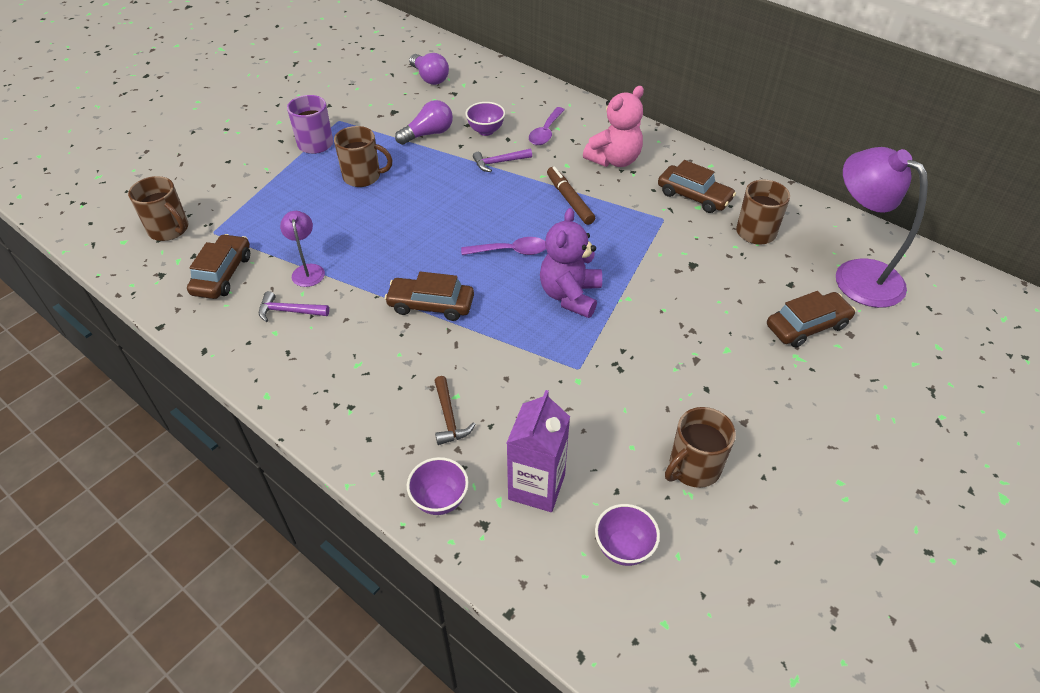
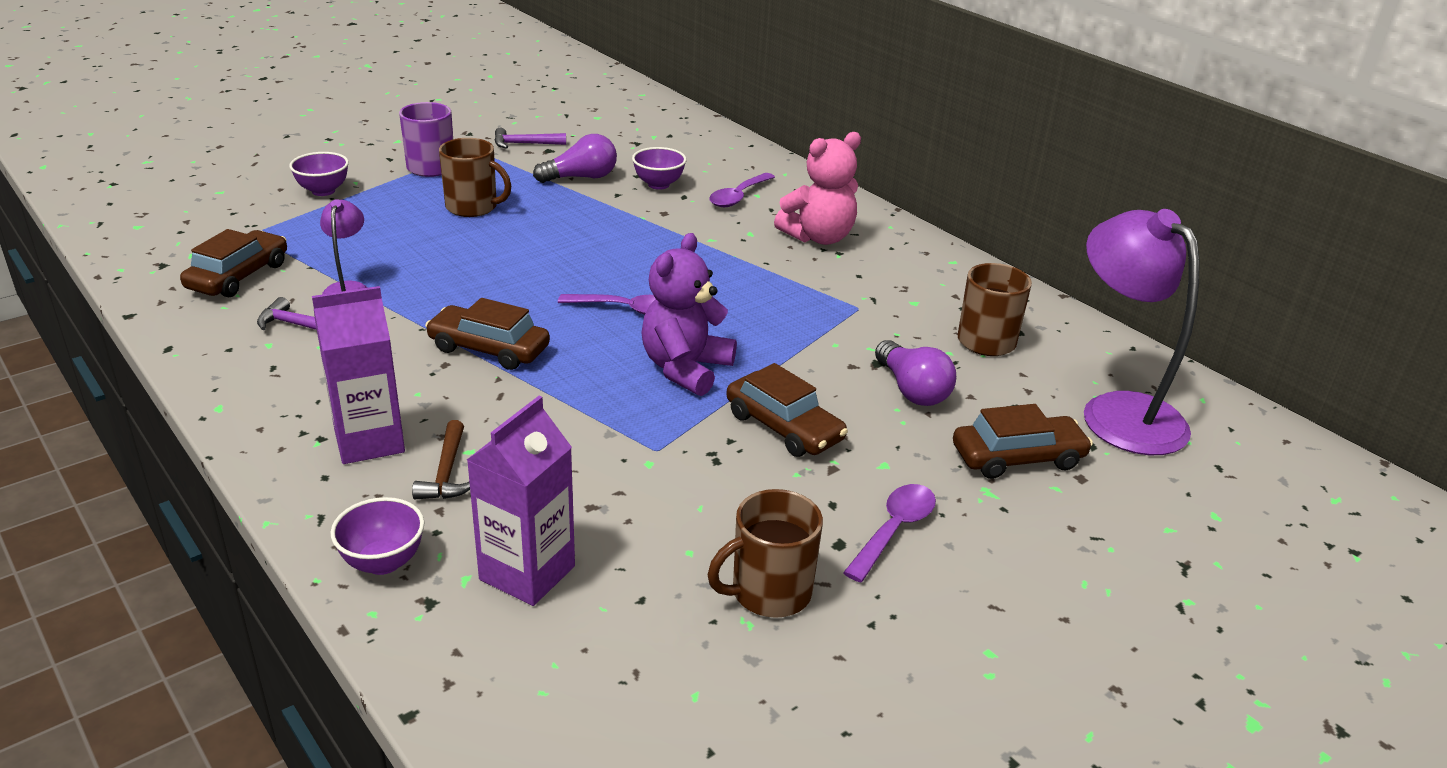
camera: 10 degrees right, 15 degrees down
brown mug [128,176,189,241] -> none
purple light bulb [409,53,449,85] -> purple light bulb moved to [875,340,956,406]
purple hammer [473,148,532,172] -> purple hammer moved to [494,127,566,149]
brown marker [547,167,595,225] -> none
purple bowl [595,504,660,566] -> purple bowl moved to [289,152,349,196]
brown car [658,160,736,213] -> brown car moved to [726,363,848,457]
none -> purple carton [312,286,405,464]
none -> purple spoon [843,484,936,583]

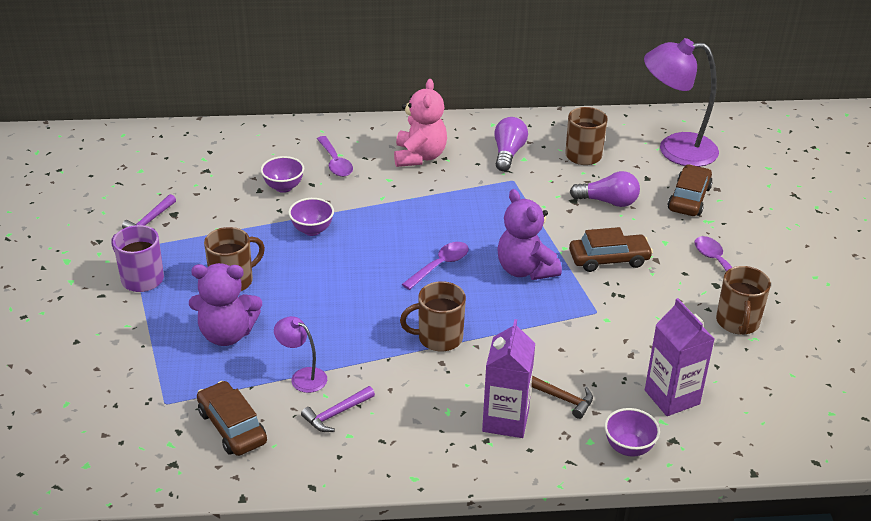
camera: 55 degrees left, 5 degrees up
purple bowl [289,152,349,196] -> purple bowl moved to [288,198,334,236]
brown car [425,298,550,370] -> brown mug [400,281,466,352]
purple light bulb [533,134,617,183] -> purple light bulb moved to [494,117,528,171]
none -> purple teddy bear [189,263,262,346]

